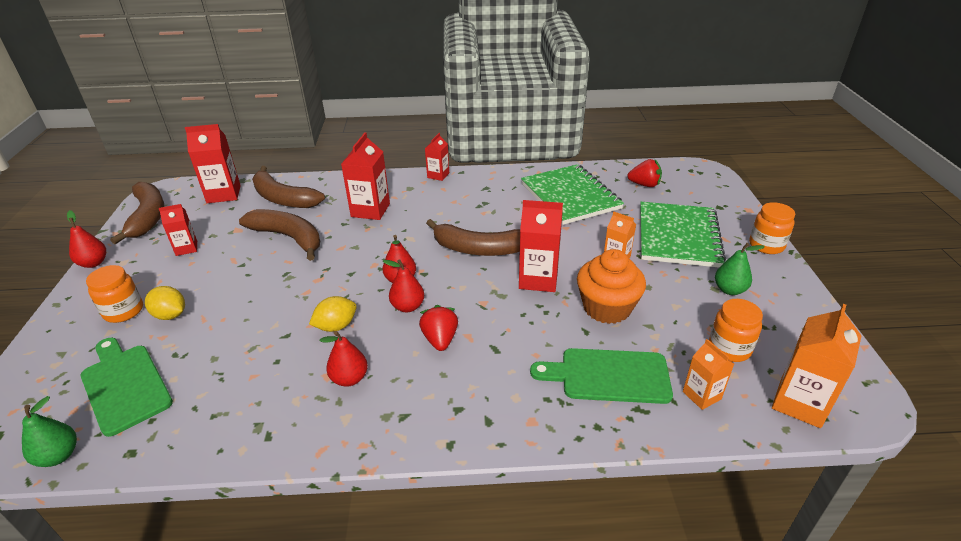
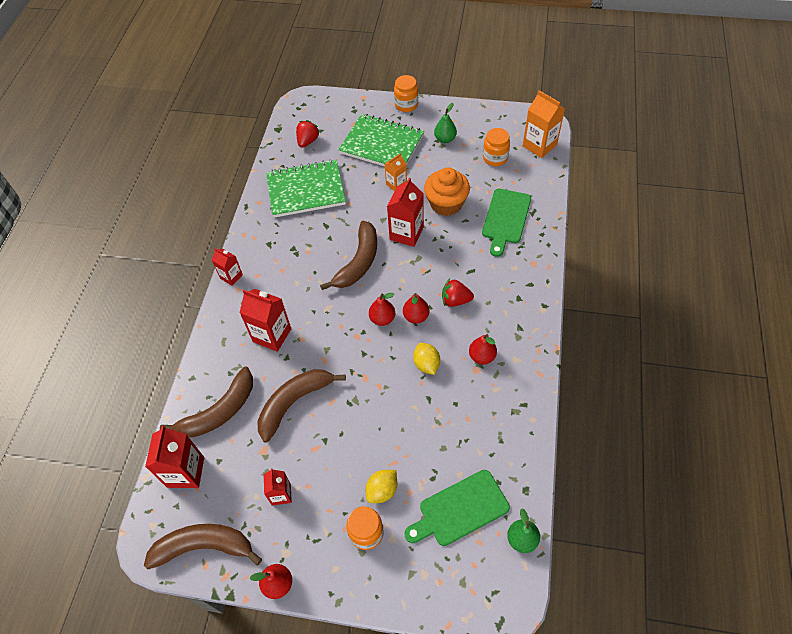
camera: 75 degrees left, 20 degrees up
orange carton [683,339,734,410] -> none

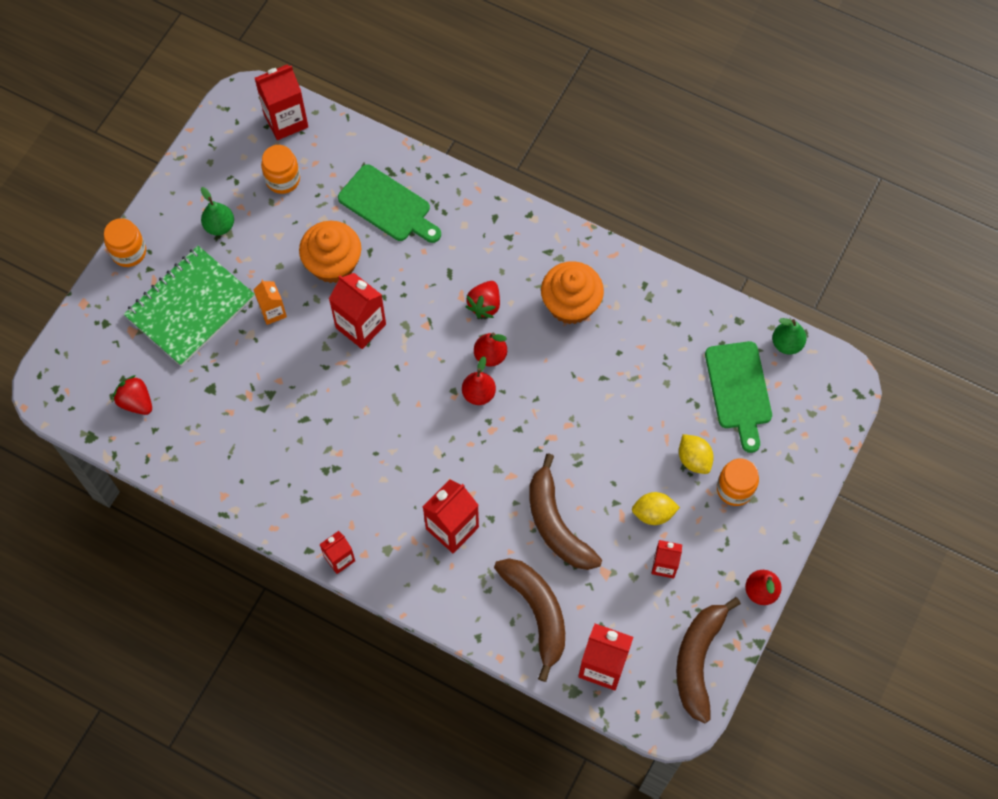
camera: 75 degrees left, 10 degrees up
green notebook [266,159,346,218] -> none
brown banana [320,221,377,290] -> none
yellow lemon [413,343,440,375] -> yellow lemon moved to [632,492,680,525]
red pear [469,334,497,364] -> orange cupcake [541,261,604,324]
orange carton [523,90,565,158] -> red carton [255,65,308,140]

